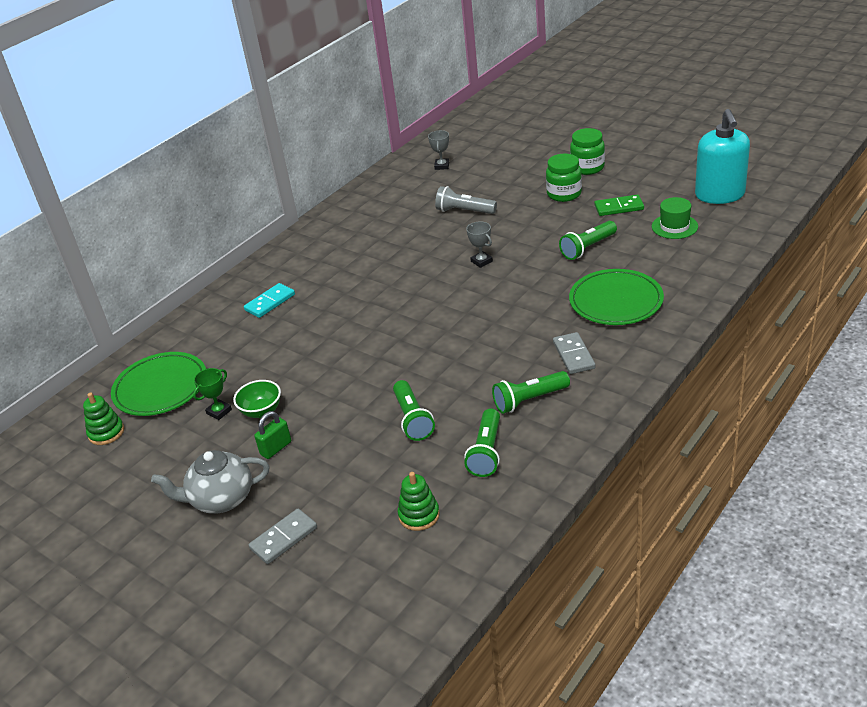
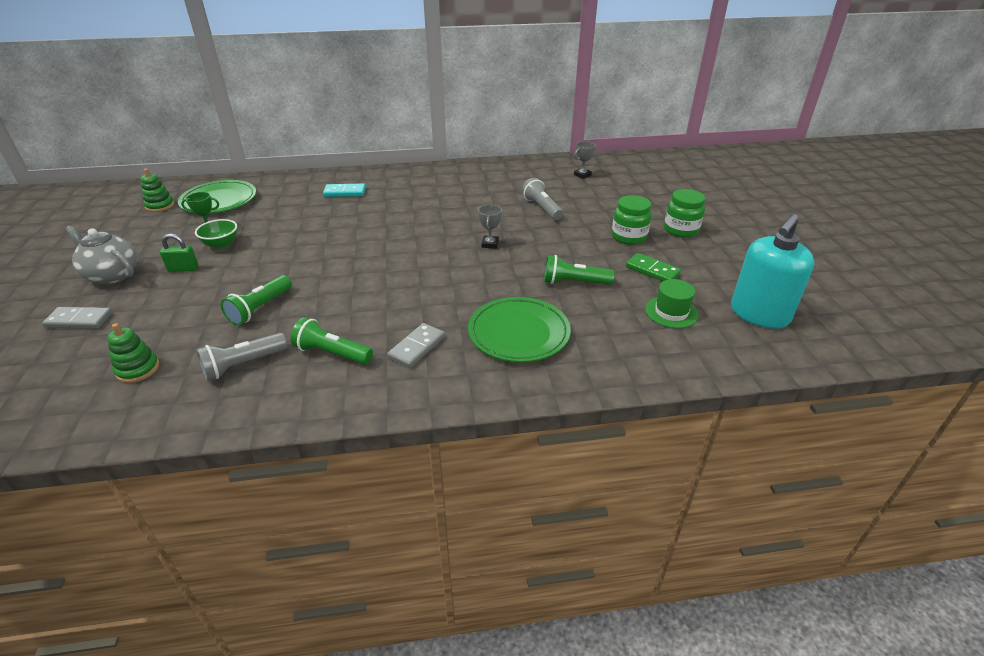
camera: 40 degrees right, 0 degrees up
green flashlight [464,408,500,477] -> grey flashlight [196,333,288,381]

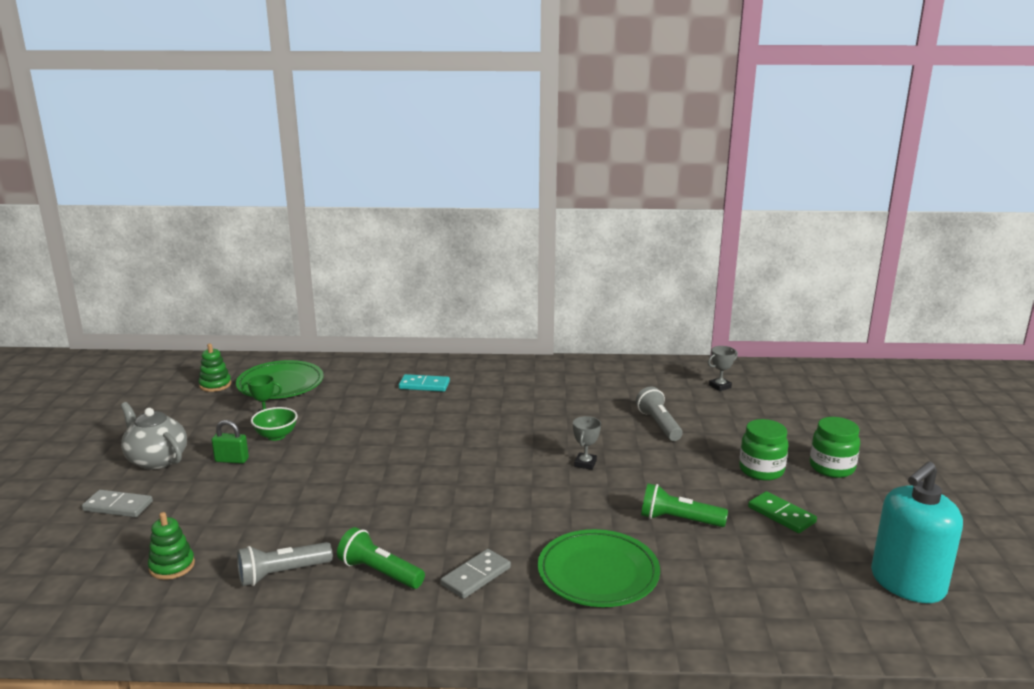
camera: 10 degrees right, 15 degrees down
green flashlight [221,275,292,325] -> none
green hat [645,279,699,328] -> none

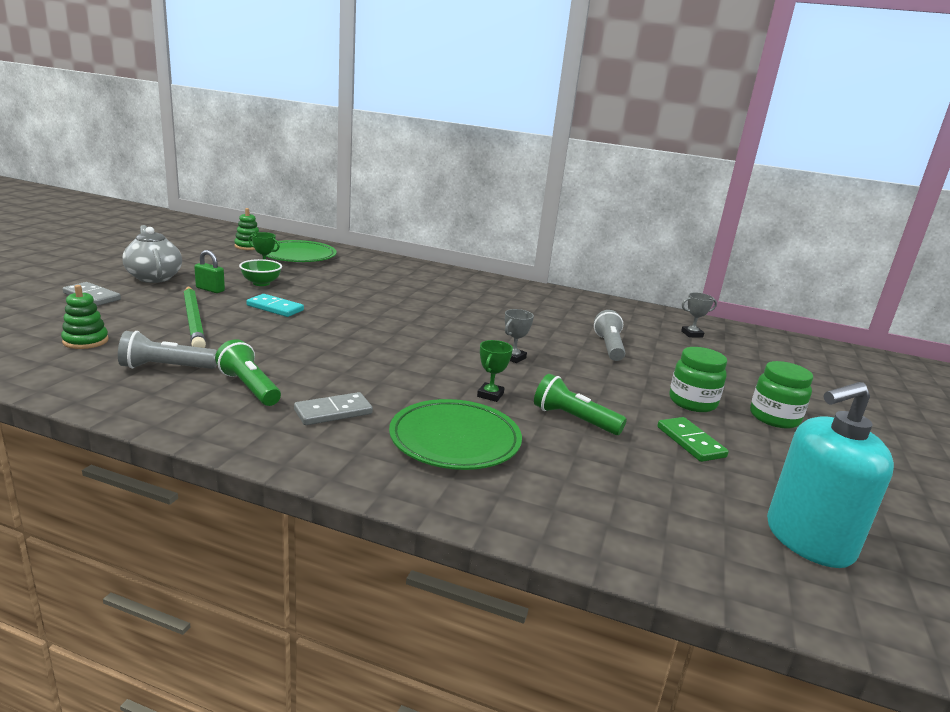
camera: 15 degrees right, 0 degrees up
turquoise domino [399,374,450,392] -> turquoise domino moved to [247,294,304,317]
none -> green pencil [184,287,206,348]
none -> green trophy [477,340,513,402]

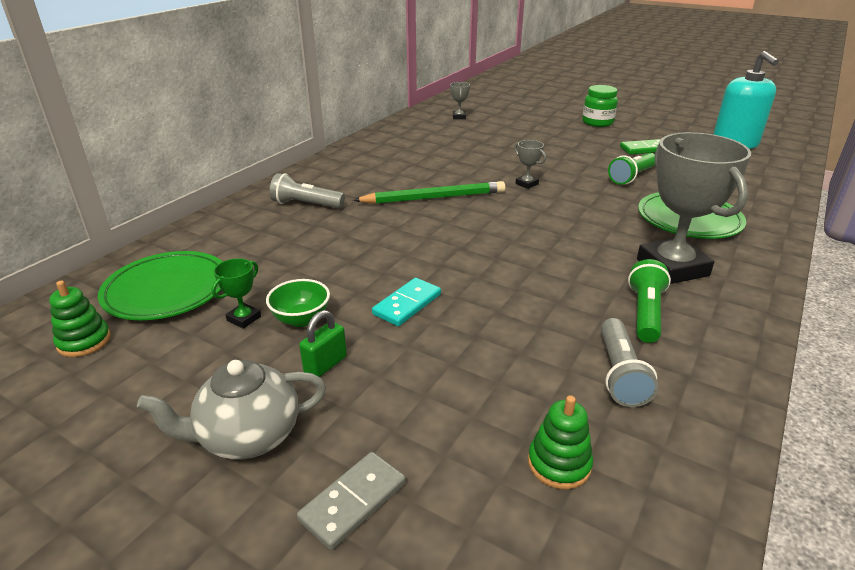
camera: 75 degrees left, 10 degrees up
green pencil [184,287,206,348] -> green pencil moved to [353,181,505,204]
green flashlight [215,339,281,406] -> green flashlight turned 135 degrees clockwise [628,259,671,343]
grey domino [294,392,373,425] -> grey trophy [637,132,751,284]
green trophy [477,340,513,402] -> none
grey flashlight [594,310,625,361] -> grey flashlight moved to [270,173,345,208]
green jar [669,347,727,412] -> none

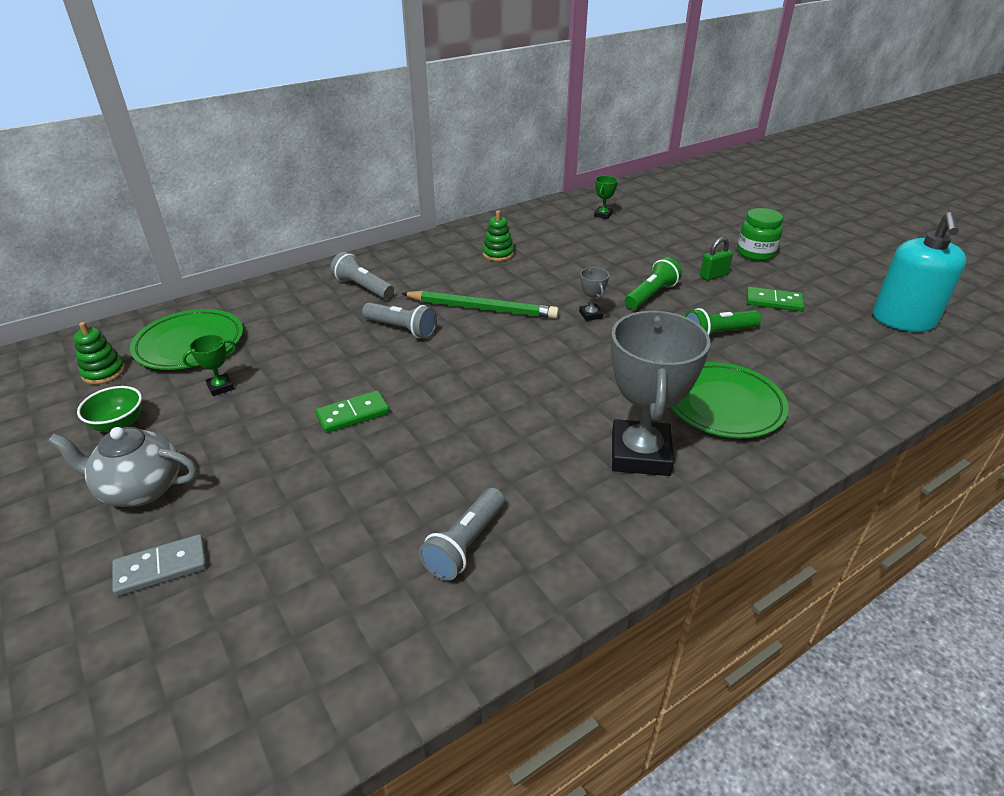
camera: 25 degrees right, 5 degrees up
green bowl [266,279,330,327] -> green bowl moved to [77,386,142,432]
green padlock [299,310,347,377] -> green padlock moved to [700,237,733,280]
turquoise domino [372,278,441,326] -> green domino [315,390,390,433]
grey trophy [450,82,470,119] -> green trophy [594,176,618,219]
green stacking toy [528,395,593,489] -> green stacking toy moved to [483,210,514,261]
green flashlight [628,259,671,343] -> green flashlight moved to [625,257,682,309]
none -> grey flashlight [362,302,437,339]

